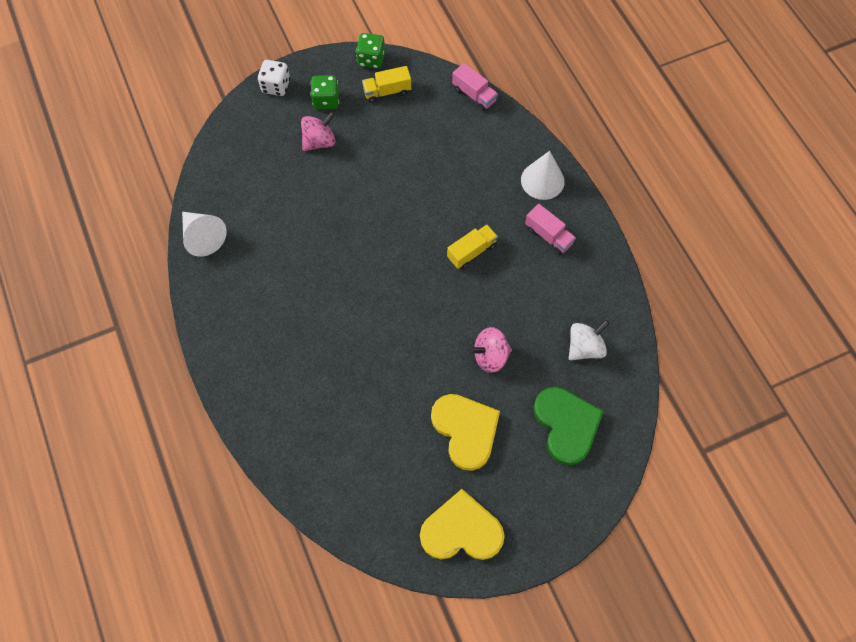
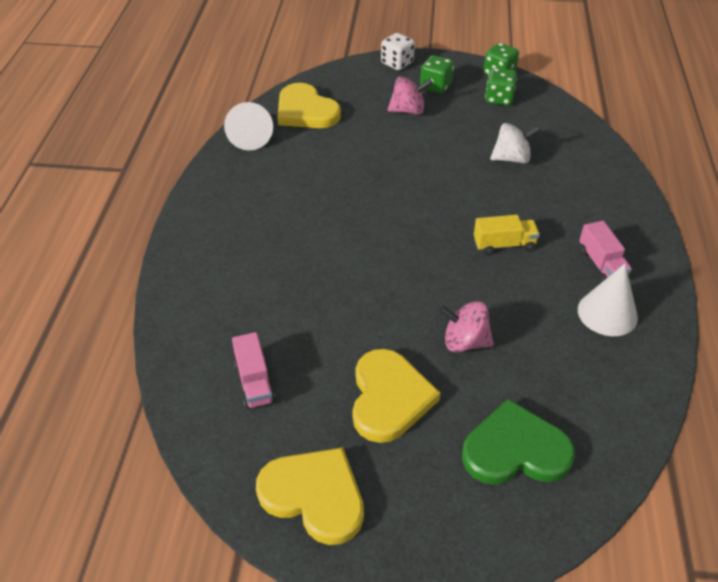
camera: 30 degrees right, 20 degrees down
yellow truck [362,66,411,103] -> green dice [485,68,517,106]
pink truck [452,63,498,111] -> pink truck moved to [232,332,275,409]
white cone [521,151,565,200] -> white cone moved to [578,264,638,336]
green heart [533,387,604,465] -> green heart turned 105 degrees counterclockwise [462,399,575,485]
white spinning top [569,320,610,360] -> white spinning top moved to [490,123,541,164]
none -> yellow heart [277,83,341,128]

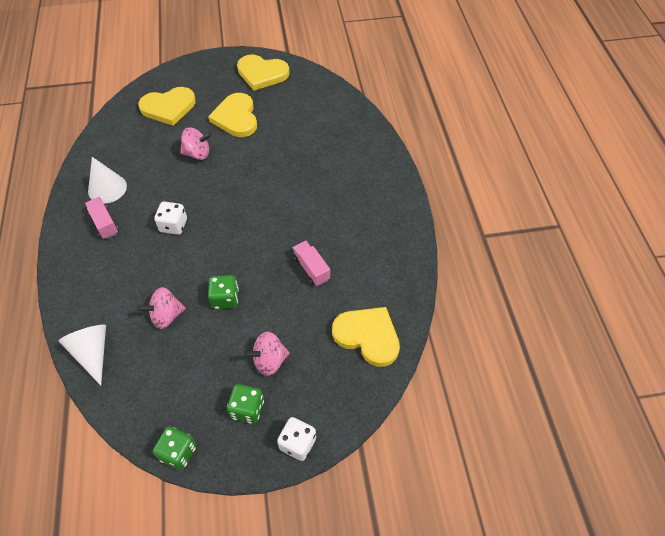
camera: 165 degrees right, 10 degrees up
white cone [224,102,273,151] -> white cone moved to [59,325,106,386]
pink truck [232,332,275,409] -> pink truck moved to [293,241,330,286]
green heart [462,399,575,485] -> yellow heart [138,87,196,126]
yellow truck [474,215,540,255] -> white dice [154,202,187,235]
green dice [485,68,517,106] -> green dice moved to [208,275,239,309]
white spinning top [490,123,541,164] -> pink spinning top [137,287,186,329]

